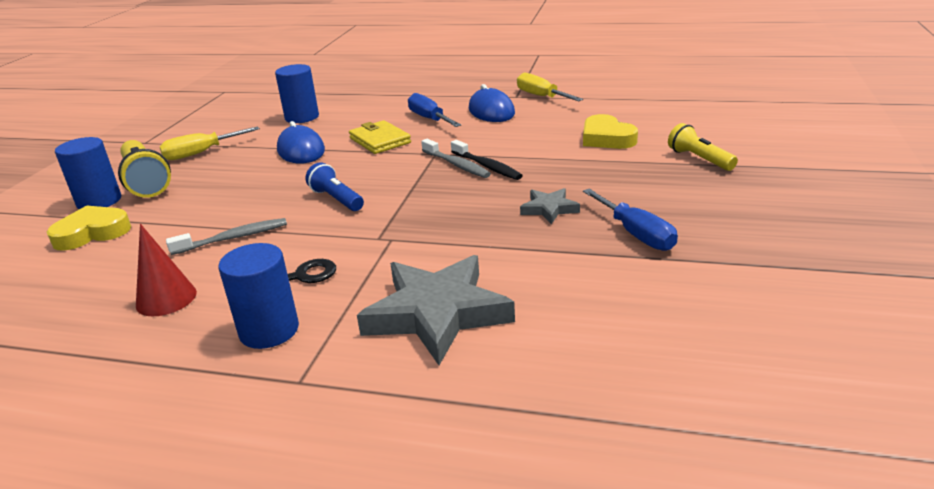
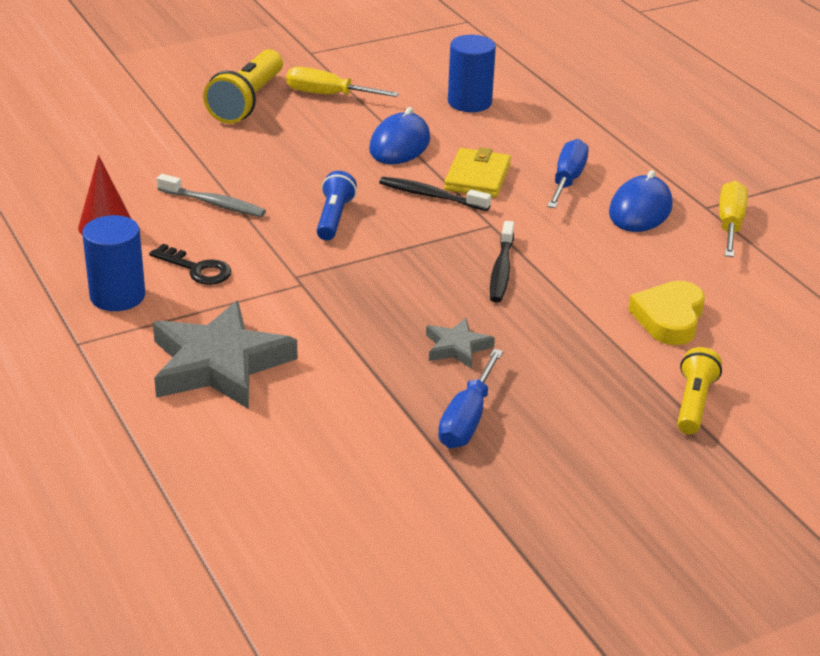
camera: 45 degrees right, 5 degrees up
yellow heart [47,205,131,251] -> none
blue cylinder [55,137,121,209] -> none
grey toothbrush [421,139,491,178] -> none
none -> black toothbrush [379,177,491,211]

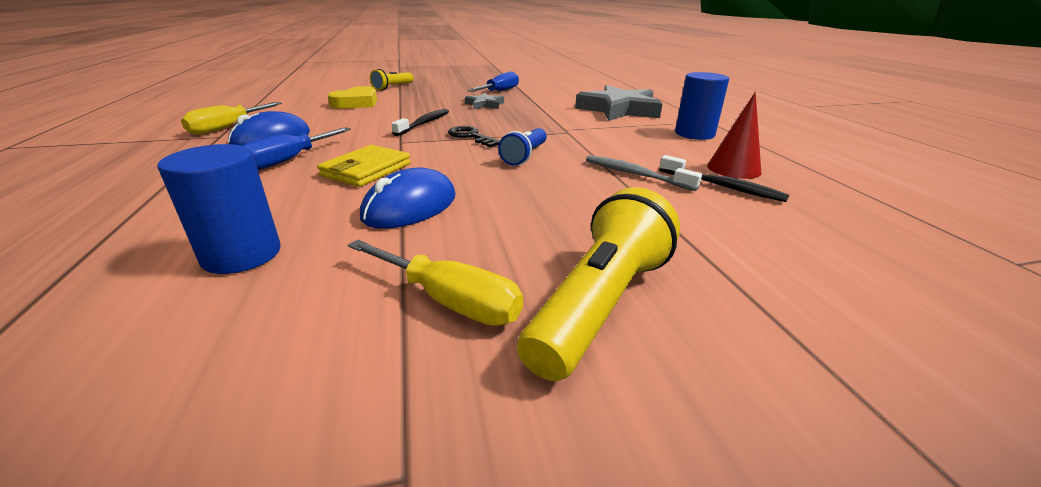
camera: 165 degrees left, 5 degrees down
black key [149,244,231,285] -> black key moved to [448,126,500,147]
black toothbrush [379,177,491,211] -> black toothbrush moved to [659,155,789,202]

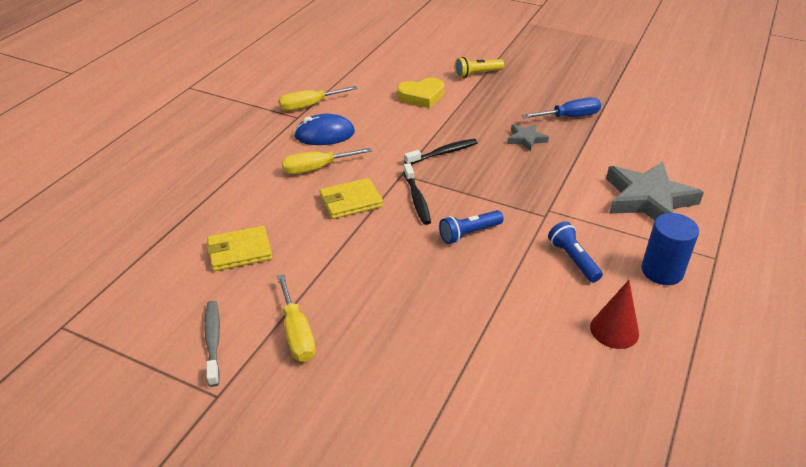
camera: 40 degrees right, 10 degrees up
blue cylinder [157,144,281,274] -> yellow wallet [206,226,272,271]
blue screwdriver [243,127,351,170] -> yellow screwdriver [282,148,372,174]
blue mouse [360,168,456,229] -> none
black key [448,126,500,147] -> none
yellow flashlight [517,187,680,381] -> none
grey toothbrush [586,155,702,191] -> grey toothbrush moved to [204,301,220,387]
black toothbrush [659,155,789,202] -> black toothbrush moved to [404,163,431,225]
none -> blue flashlight [548,221,603,282]

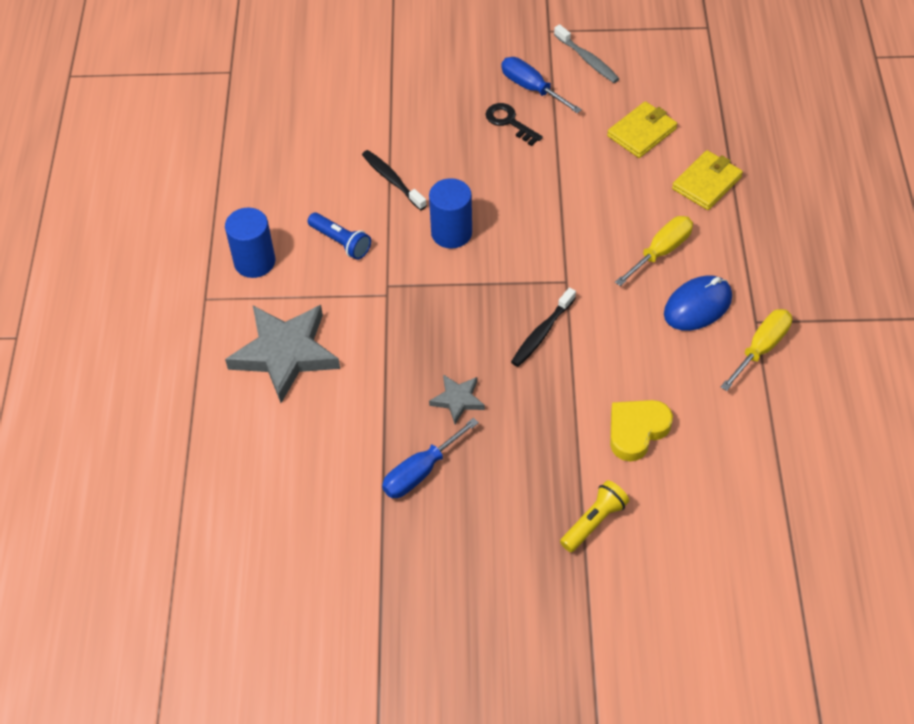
camera: 155 degrees right, 15 degrees up
yellow screwdriver [277,274,316,362] -> blue screwdriver [501,57,582,113]
yellow wallet [319,178,383,219] -> yellow wallet moved to [672,150,743,210]
black toothbrush [404,163,431,225] -> black toothbrush moved to [362,150,427,211]
blue flashlight [439,210,504,244] -> blue cylinder [429,178,472,248]
red cone [590,280,639,349] -> none
none -> black key [485,103,543,146]

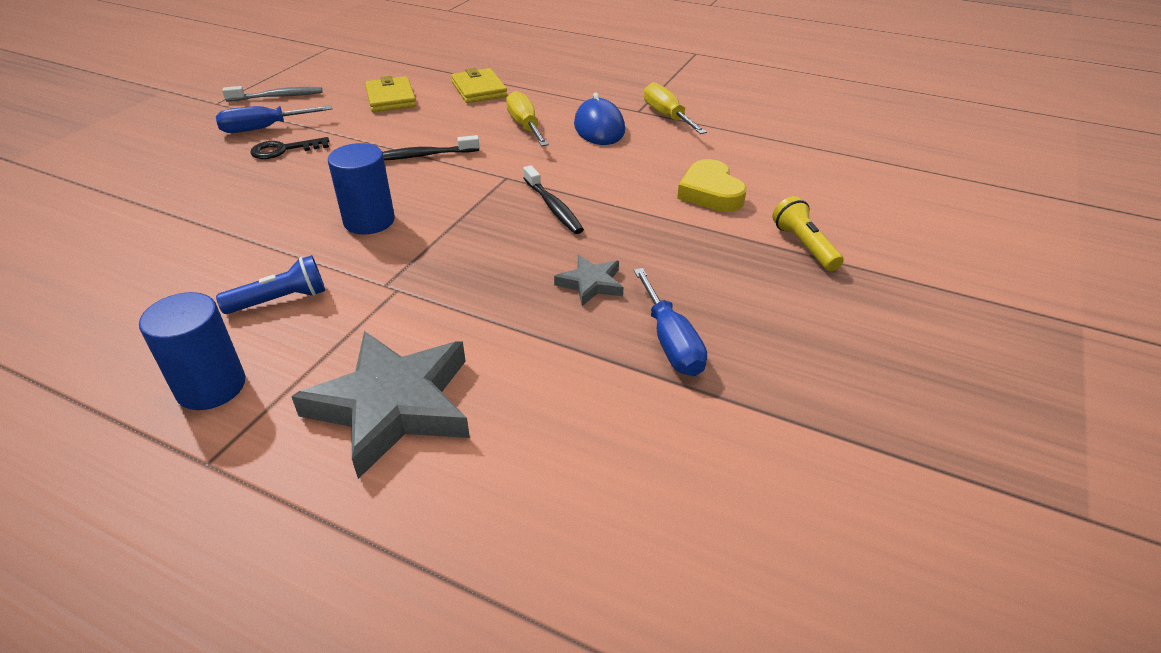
camera: 65 degrees left, 15 degrees down
black toothbrush [362,150,427,211] -> black toothbrush moved to [383,135,480,161]

